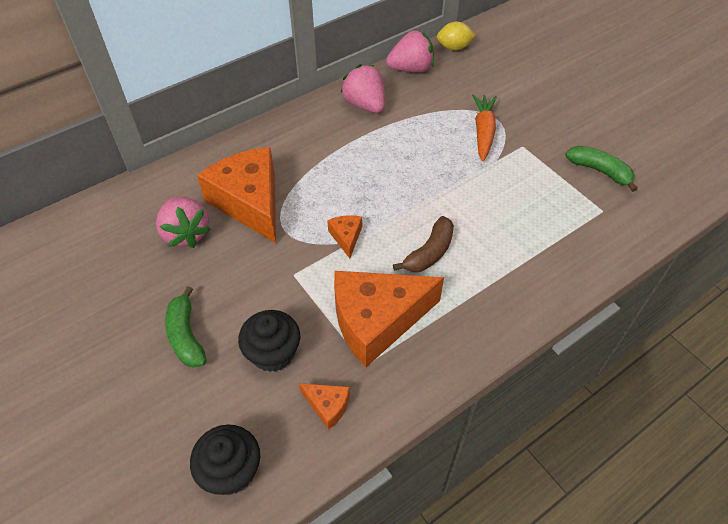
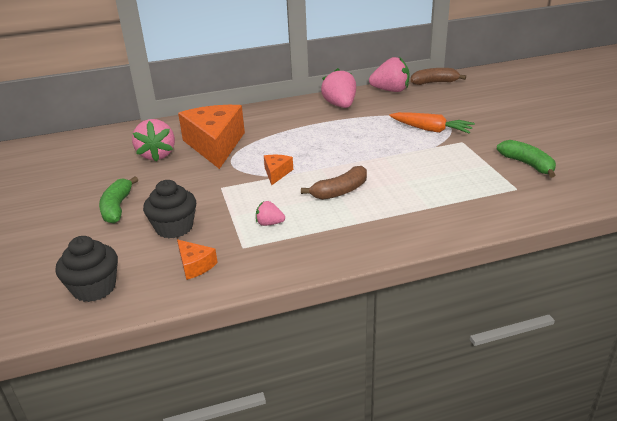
camera: 20 degrees right, 20 degrees down
orange cheese [334,271,444,367] -> pink strawberry [256,201,285,226]
yellow lemon [437,22,476,51] -> brown banana [411,68,466,85]
orange carrot [472,94,497,161] -> orange carrot turned 90 degrees clockwise [389,112,475,134]

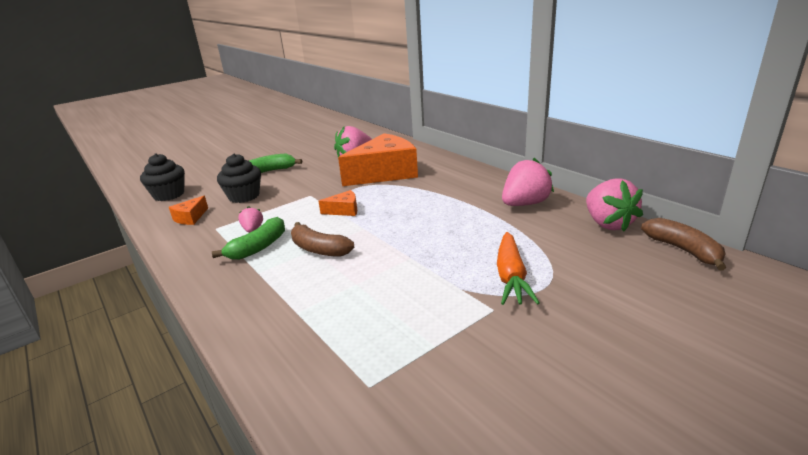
camera: 70 degrees right, 5 degrees down
green banana [497,140,556,178] -> green banana moved to [212,217,285,260]

